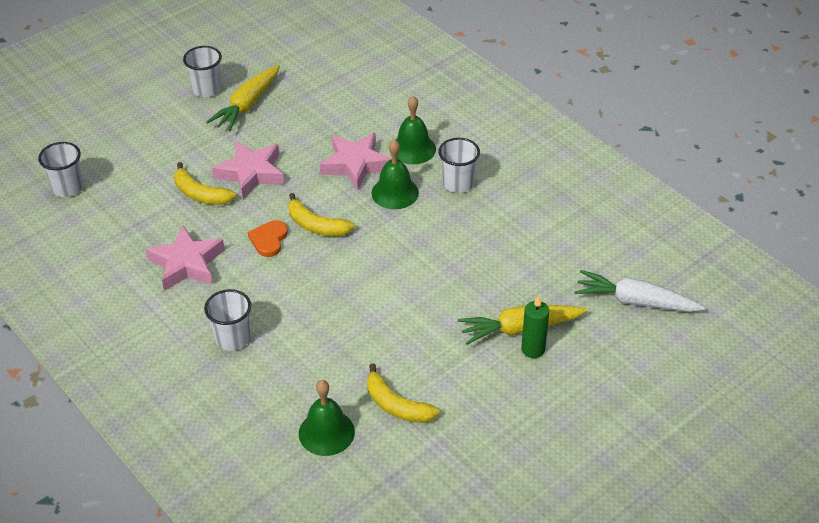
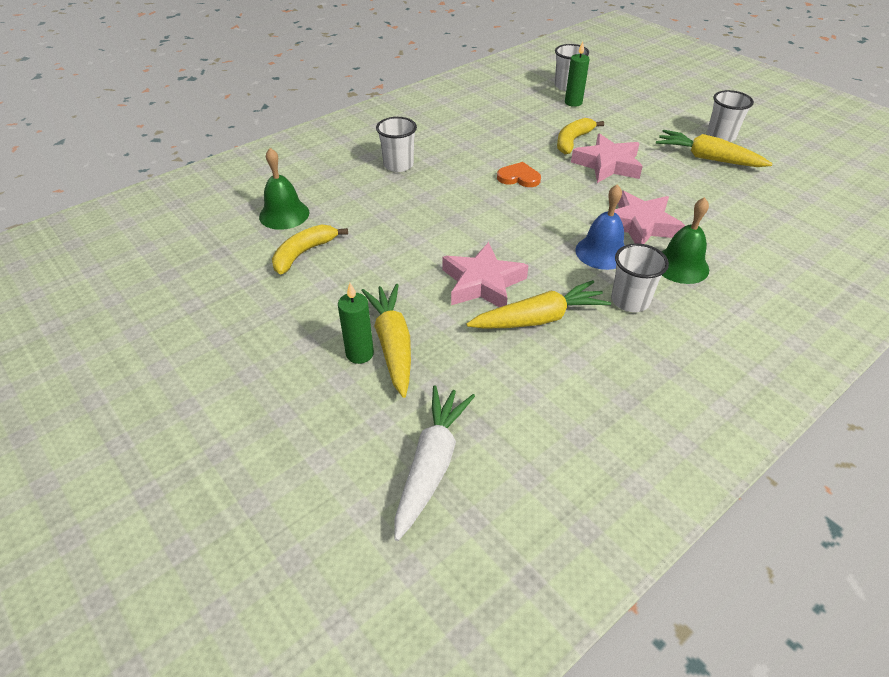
camera: 90 degrees right, 0 degrees up
pink star [145,226,225,291] -> pink star moved to [442,242,529,307]
yellow banana [288,193,355,236] -> none
green bell [371,139,419,209] -> blue bell [575,184,625,270]
none -> yellow carrot [467,280,611,329]
none -> green candle [565,41,590,107]

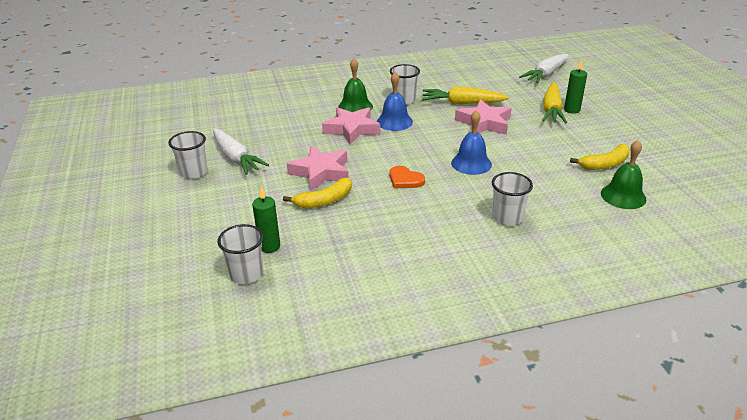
camera: 155 degrees left, 10 degrees down
yellow carrot [656,130,773,167] -> white carrot [213,129,269,175]
none -> blue bell [451,110,492,175]

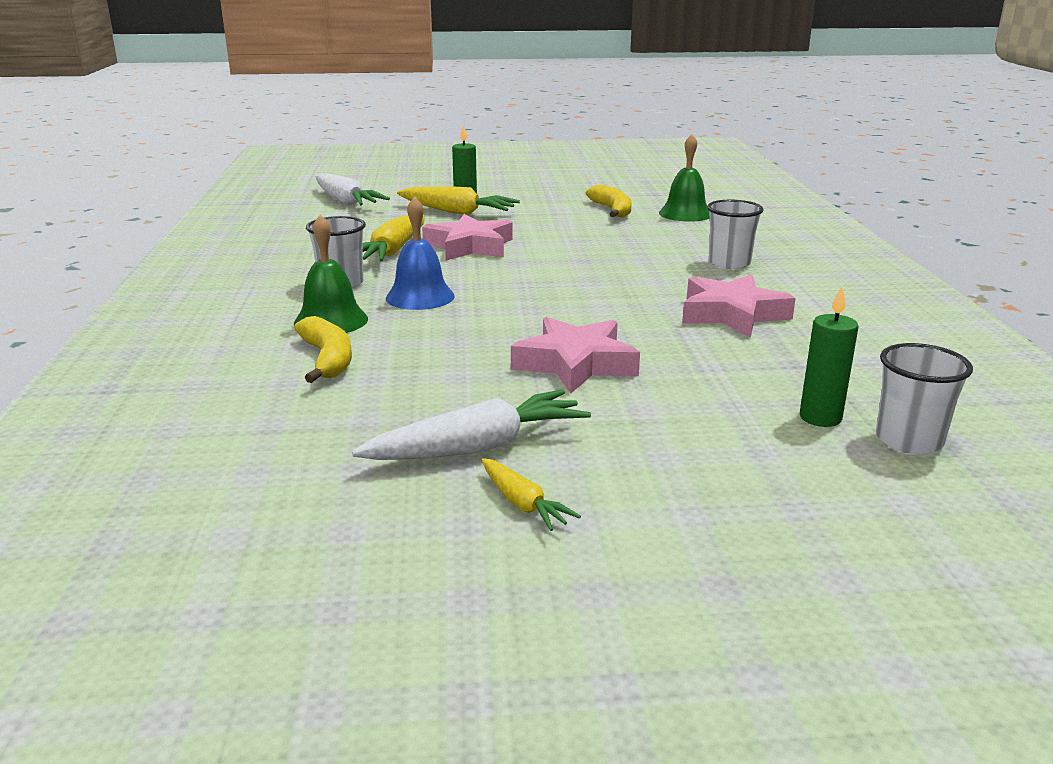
camera: 80 degrees left, 10 degrees down
white cup [169,131,208,179] -> yellow carrot [482,458,581,531]
yellow banana [283,178,352,208] -> yellow banana moved to [294,316,352,383]
pink star [322,107,380,145] -> pink star moved to [682,274,796,338]
orange heart [389,166,425,189] -> none
blue bell [451,110,492,175] -> none

